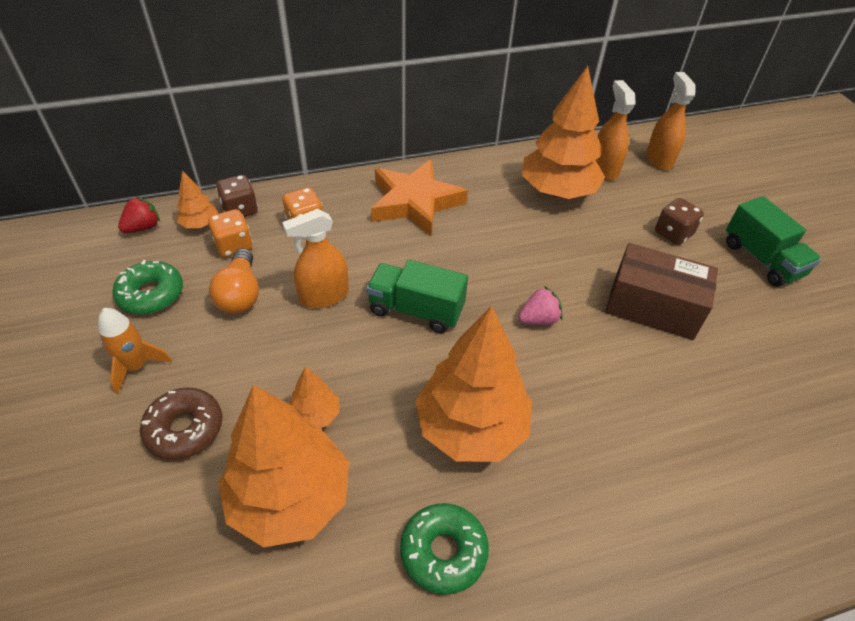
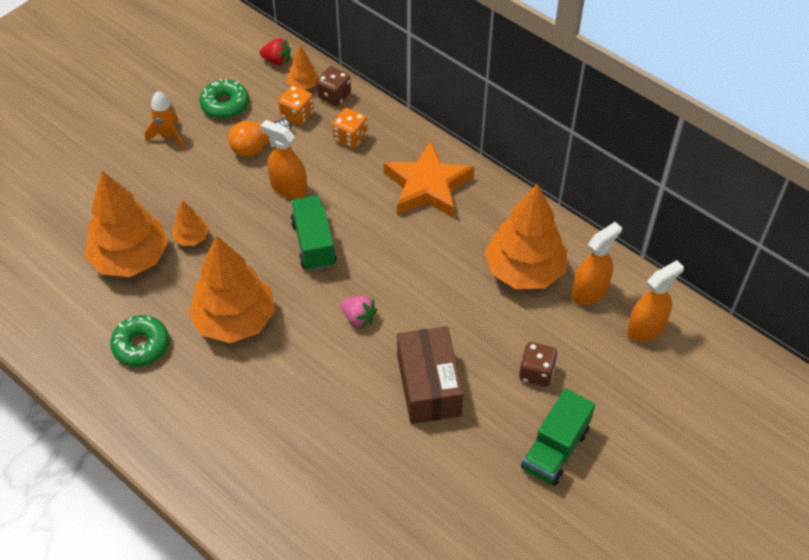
camera: 60 degrees right, 5 degrees up
brown donut [140,387,223,460] -> none

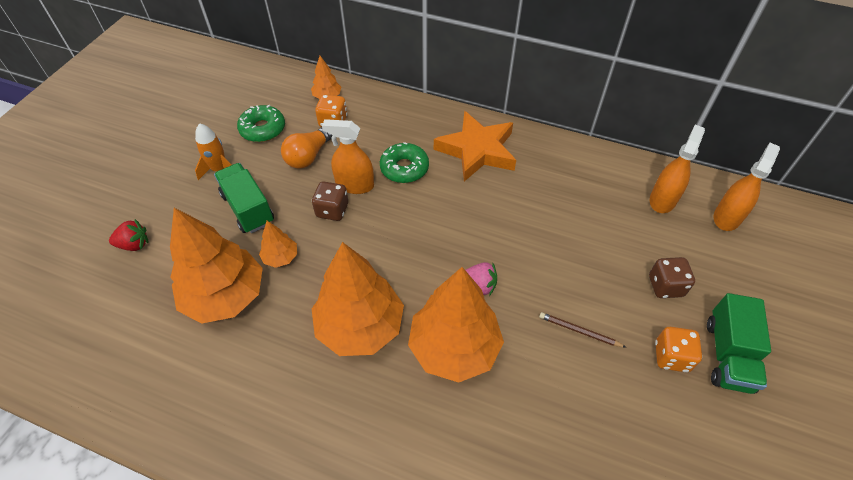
camera: 20 degrees left, 0 degrees up
green donut [110,315,169,367] -> green donut moved to [380,142,429,183]
red strawberry [260,38,291,66] -> red strawberry moved to [109,219,148,251]
green truck [290,196,337,271] -> green truck moved to [214,163,274,233]
brown dice [316,67,351,106] -> brown dice moved to [312,181,348,221]
orange dice [332,108,368,148] -> orange dice moved to [655,327,702,372]
brown box [397,326,463,424] -> brown pencil [539,312,627,348]
orange tree [484,183,567,289] -> orange tree moved to [408,267,504,383]

